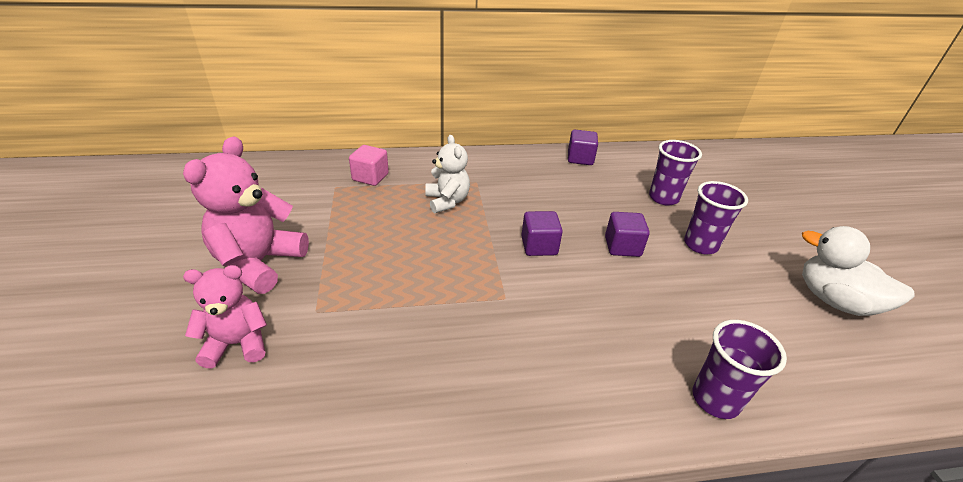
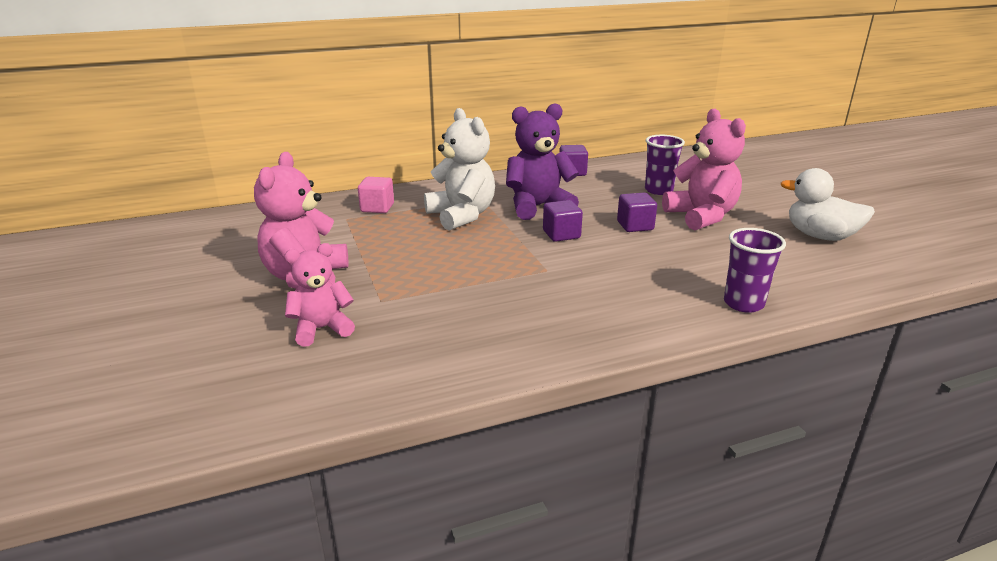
camera: 10 degrees left, 10 degrees down
white teddy bear [425,135,470,214] -> white teddy bear [424,108,495,231], size x1.58
purple cup [684,181,748,254] -> pink teddy bear [662,109,746,230]
none -> purple teddy bear [506,103,579,220]

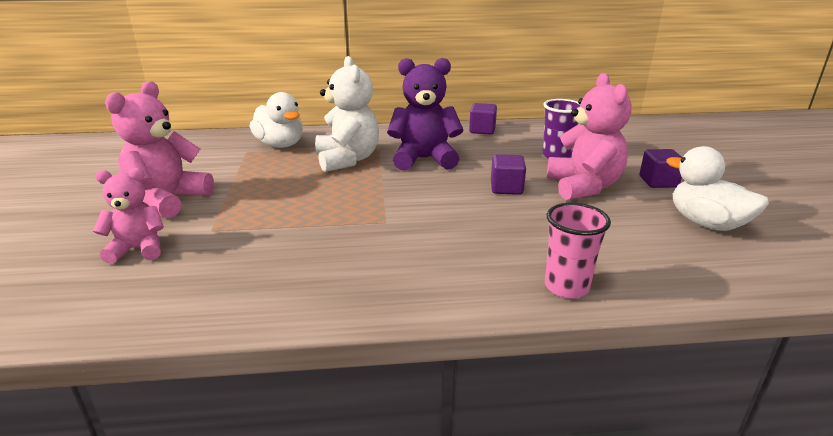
camera: 15 degrees right, 0 degrees up
pink cube [358,177,394,213] -> white duck [250,92,303,148]
purple cube [543,200,583,242] -> purple cube moved to [640,149,682,188]
purple cup [724,228,786,313] -> pink cup [545,203,611,299]

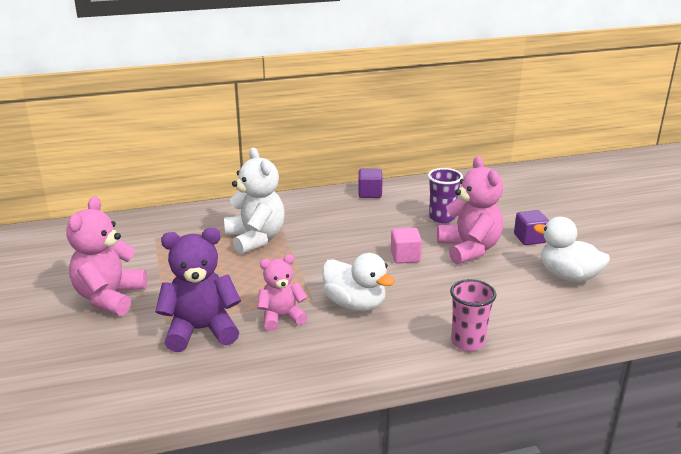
camera: 10 degrees left, 0 degrees up
pink teddy bear [93,168,164,264] -> pink teddy bear moved to [257,254,307,331]
white duck [250,92,303,148] -> white duck moved to [322,253,395,311]
purple teddy bear [387,58,463,170] -> purple teddy bear moved to [155,228,241,352]
purple cube [491,154,526,195] -> pink cube [391,228,422,263]

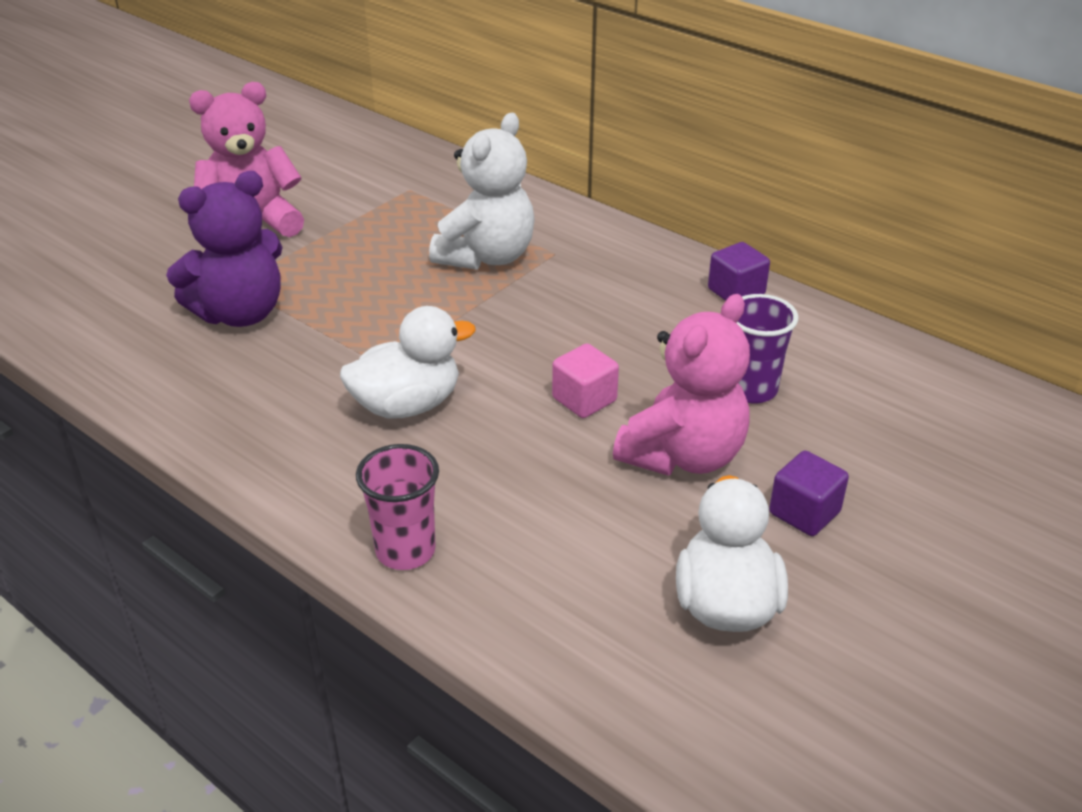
camera: 55 degrees right, 10 degrees up
purple teddy bear [155,228,241,352] -> purple teddy bear turned 105 degrees clockwise [166,171,283,327]
pink teddy bear [257,254,307,331] -> none
white duck [322,253,395,311] -> white duck turned 120 degrees counterclockwise [340,306,476,419]

